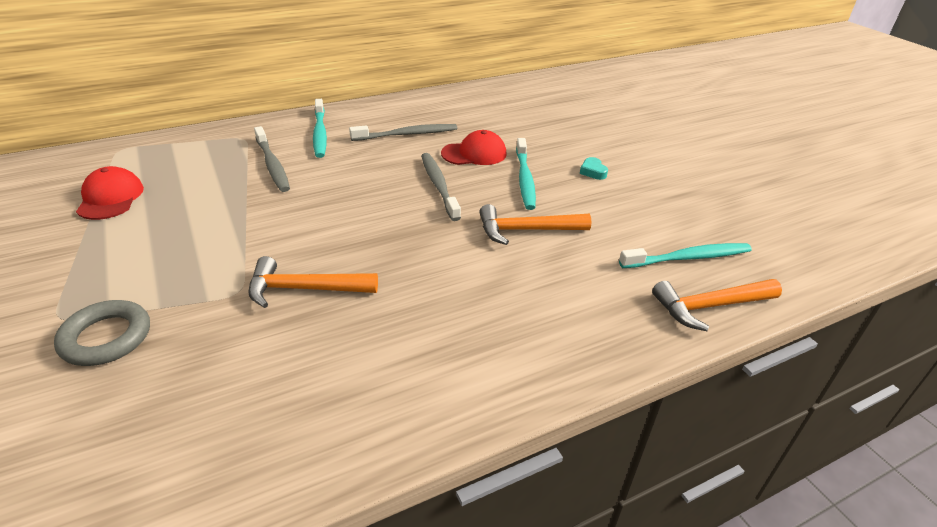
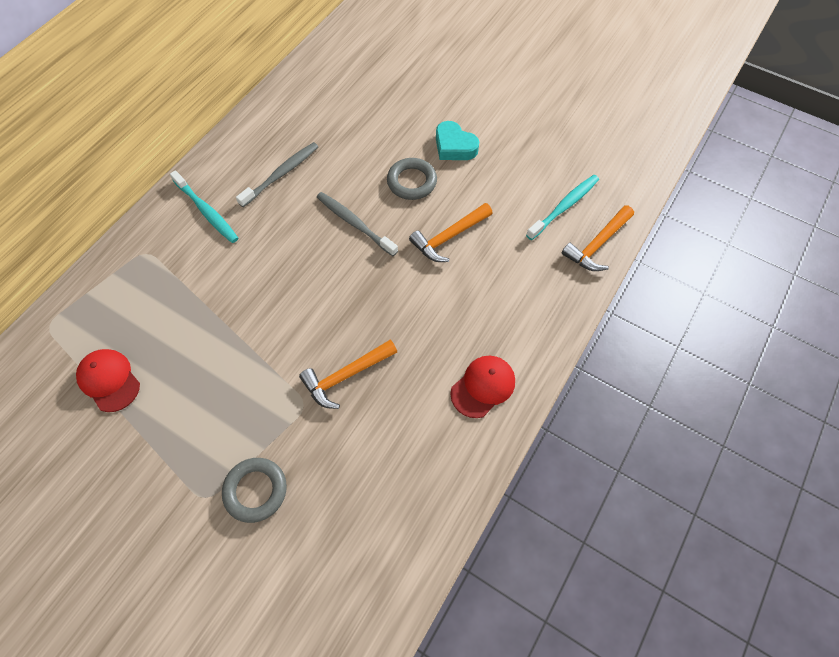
camera: 30 degrees left, 25 degrees up
grey toothbrush [254,126,290,192] -> none
red cap [441,130,507,165] -> red cap moved to [450,356,515,418]
turquoise toothbrush [516,138,536,210] -> grey ring [387,158,437,200]
turquoise heart [580,157,608,180] -> turquoise heart [436,121,479,160], size x1.81

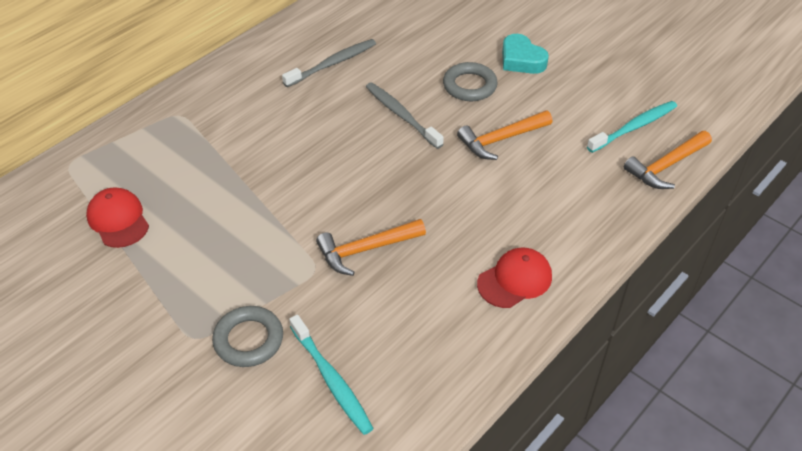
camera: 10 degrees right, 15 degrees down
turquoise toothbrush [170,170,238,243] -> turquoise toothbrush moved to [289,315,374,435]

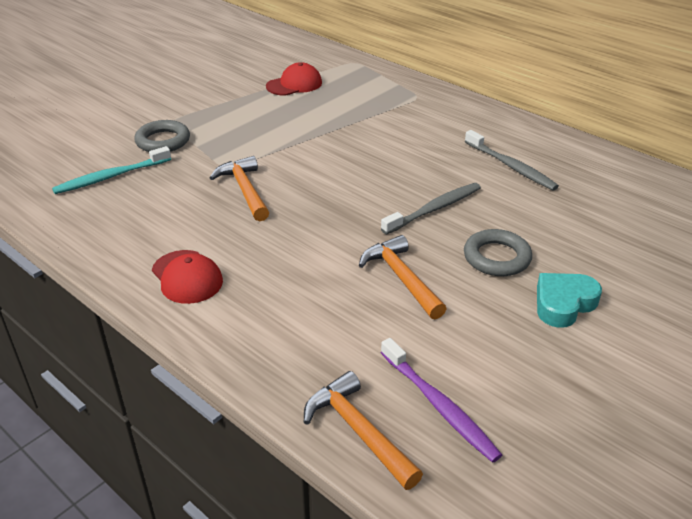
camera: 90 degrees right, 10 degrees down
turquoise toothbrush [587,101,677,153] -> purple toothbrush [381,338,502,463]

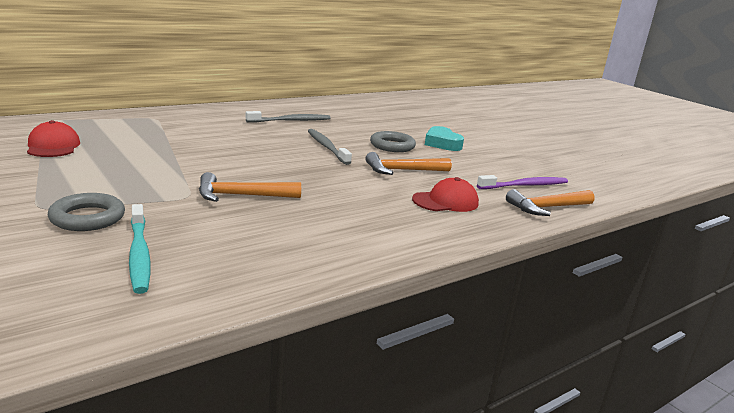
camera: 80 degrees left, 15 degrees down
red cap [152,250,223,304] -> red cap moved to [412,177,479,212]

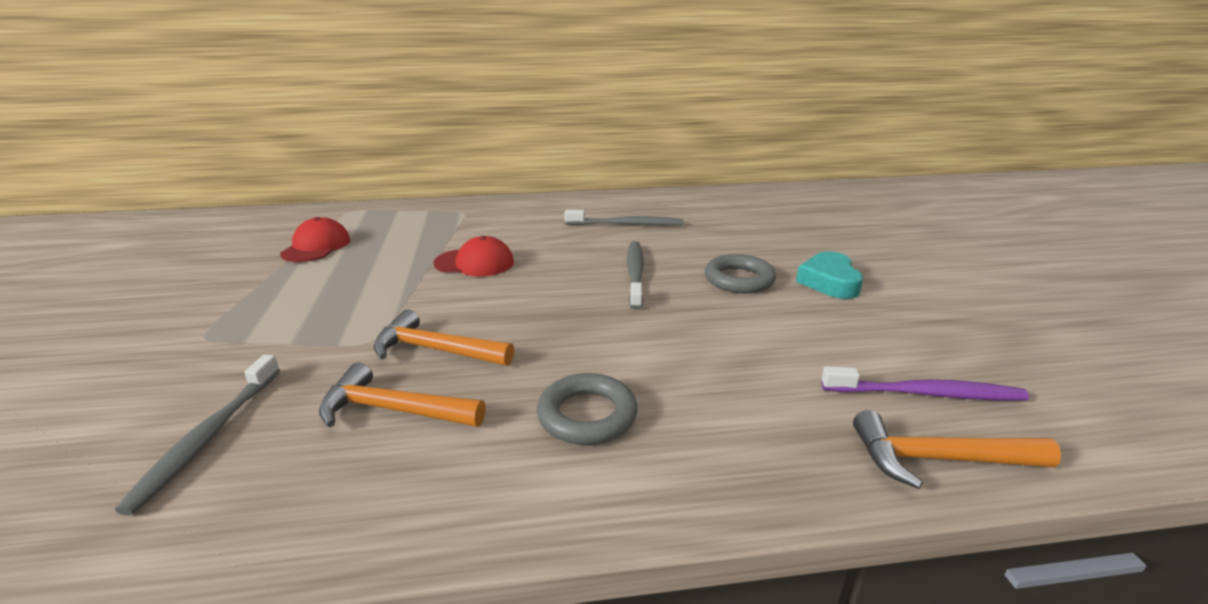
camera: 30 degrees right, 5 degrees up
grey ring [47,193,125,231] -> grey ring moved to [537,373,638,445]
turquoise toothbrush [129,204,150,294] -> grey toothbrush [115,355,280,516]
orange hammer [365,152,452,175] -> orange hammer moved to [319,362,486,427]
red cap [412,177,479,212] -> red cap moved to [433,236,514,276]

